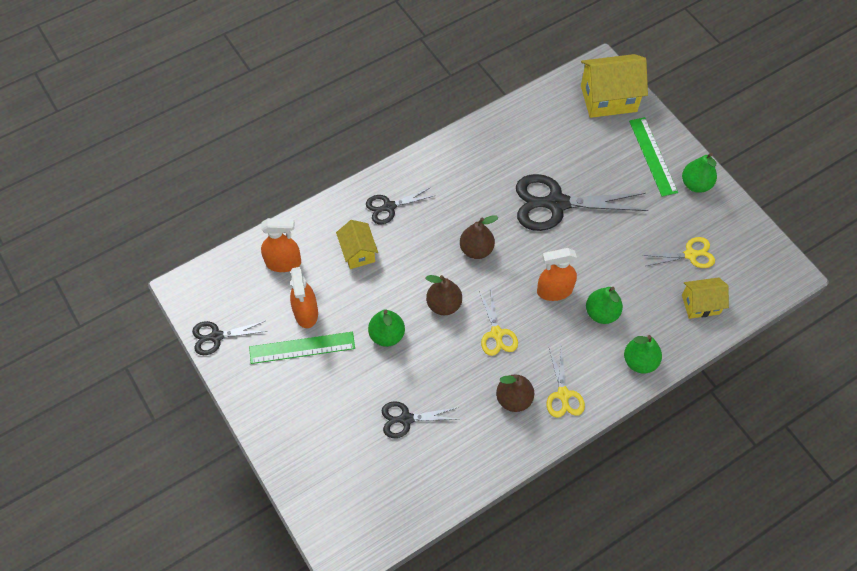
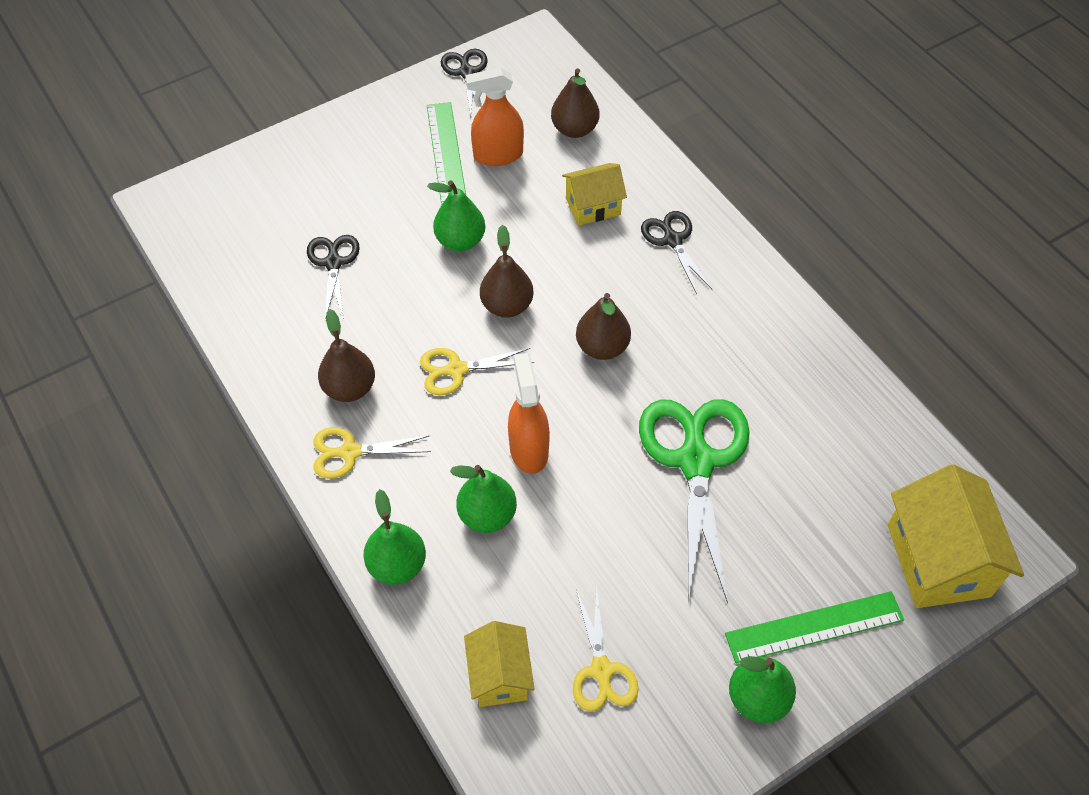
camera: 90 degrees right, 5 degrees down
orange spray bottle [261,218,301,272] -> brown pear [551,68,599,138]
black scissors [516,174,648,231] -> green scissors [639,399,750,604]

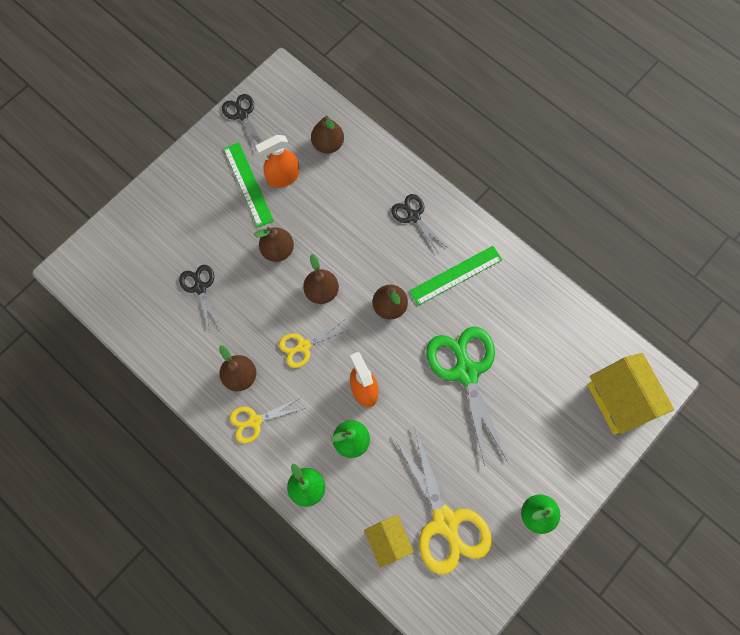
camera: 15 degrees left, 15 degrees up
green pear [427,180,485,251] -> brown pear [254,227,294,262]
yellow house [562,163,627,226] -> none
yellow scissors [573,585,639,712] -> yellow scissors [394,425,492,575], size x1.90
green ruler [725,591,904,663] -> green ruler moved to [409,246,502,306]

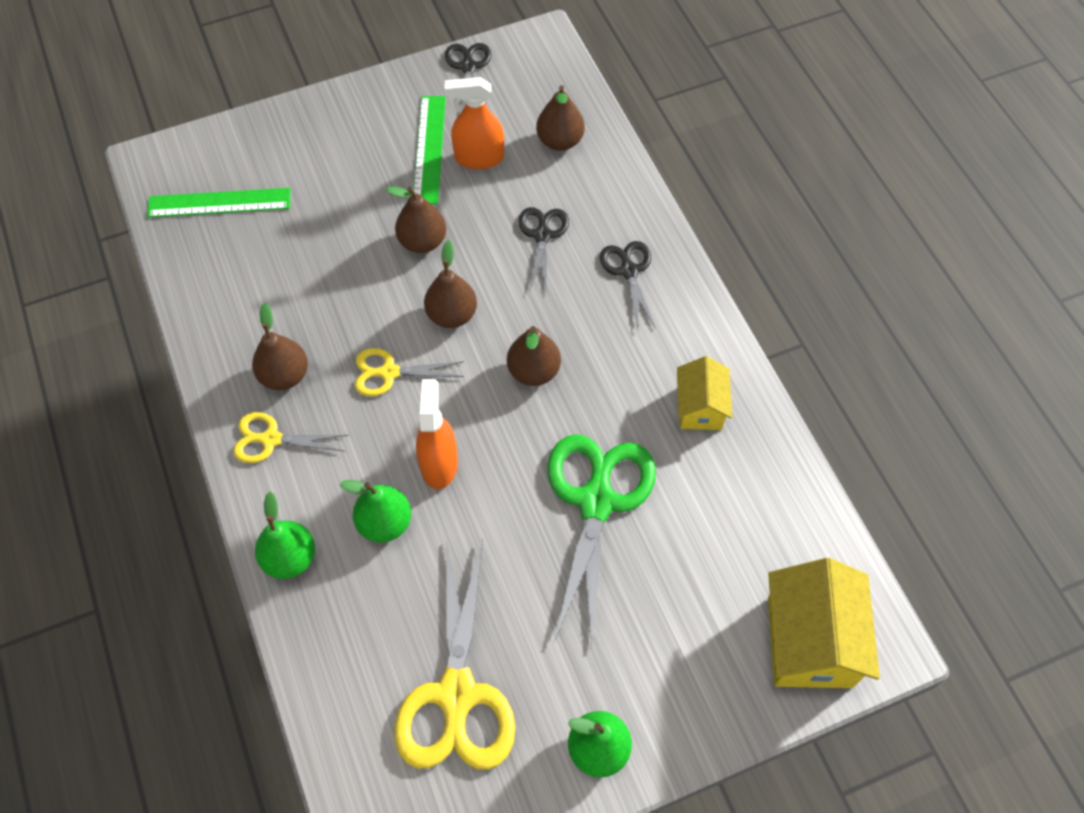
camera: 25 degrees right, 10 degrees down
black scissors [179,265,220,331] -> black scissors moved to [518,207,569,294]
yellow house [364,515,414,568] -> yellow house moved to [677,356,732,430]
green ruler [409,246,502,306] -> green ruler moved to [147,188,290,218]

